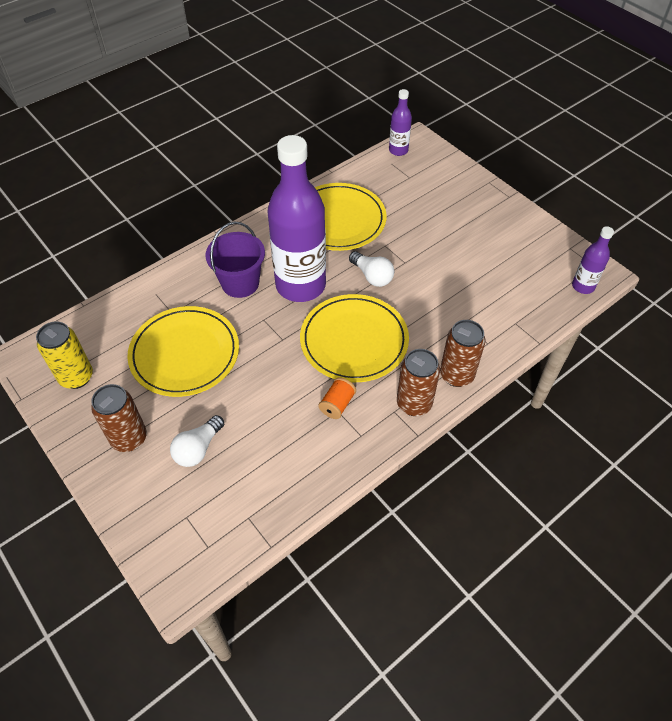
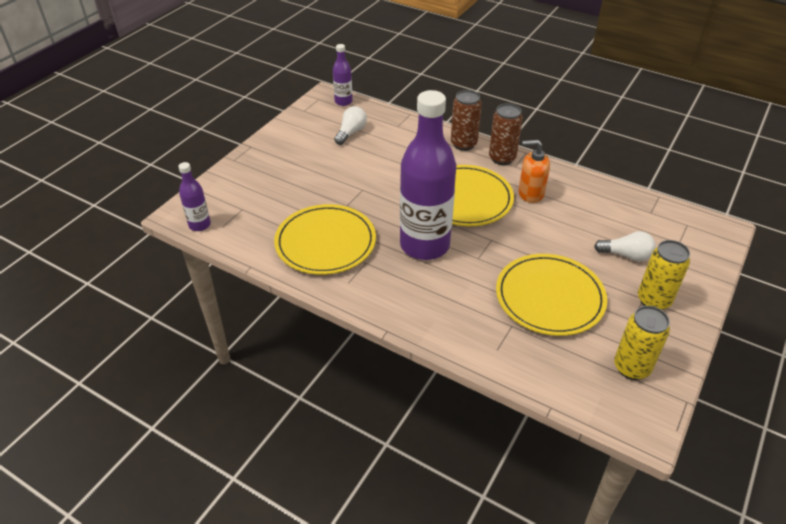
camera: 110 degrees left, 10 degrees down
brown can [91,384,147,452] -> yellow can [638,240,690,310]
purple bucket [205,221,265,298] -> none
orange spool [318,377,356,419] -> orange soap dispenser [518,140,550,203]
white light bulb [349,251,394,287] -> white light bulb moved to [334,106,367,145]

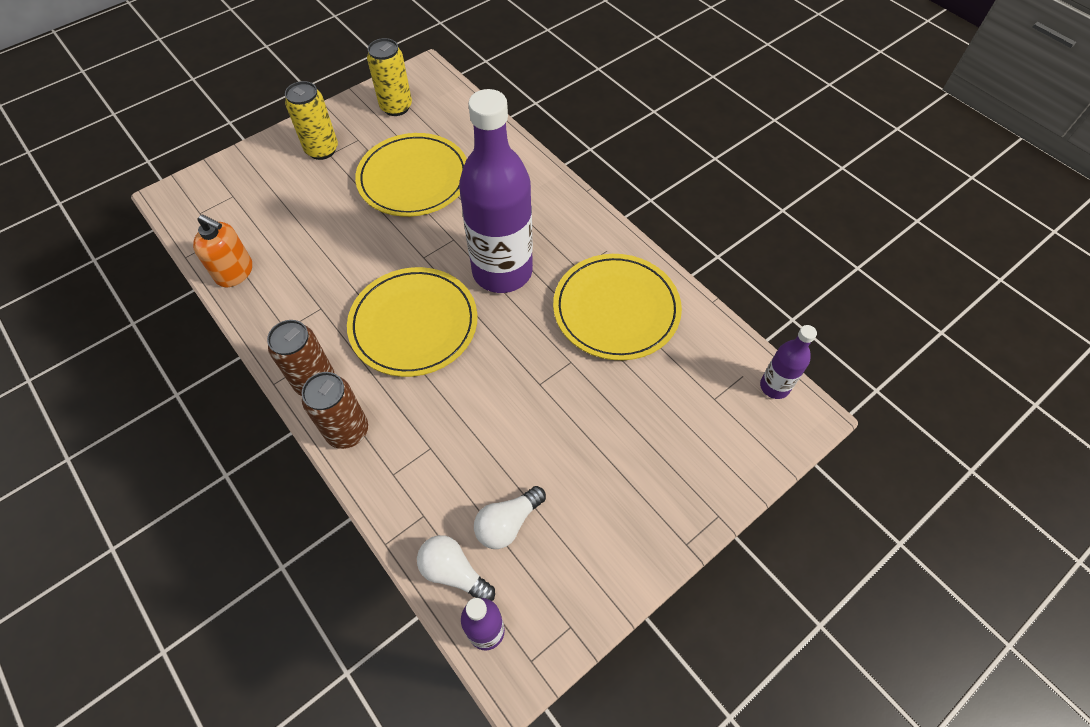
camera: 160 degrees left, 15 degrees up
orange soap dispenser [518,140,550,203] -> orange soap dispenser moved to [193,215,252,287]
white light bulb [594,231,656,261] -> white light bulb moved to [417,535,495,601]

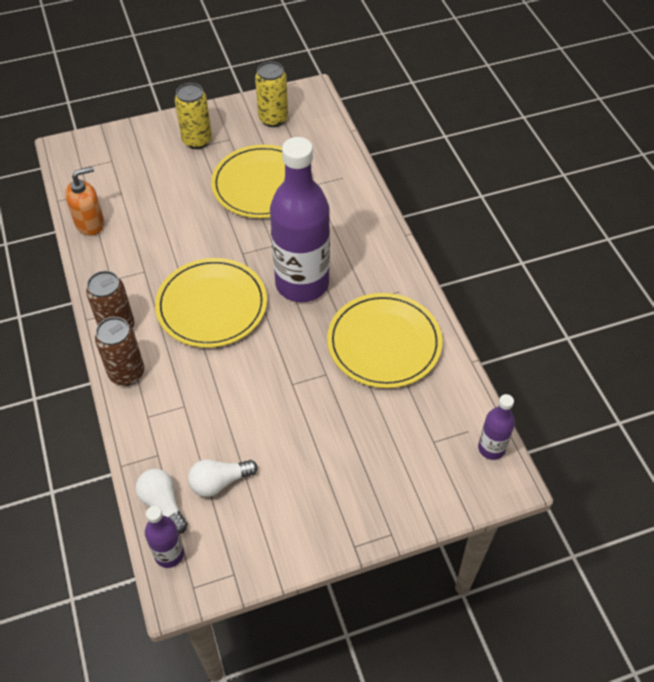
camera: 20 degrees right, 5 degrees down
orange soap dispenser [193,215,252,287] -> orange soap dispenser turned 75 degrees counterclockwise [65,167,104,236]

